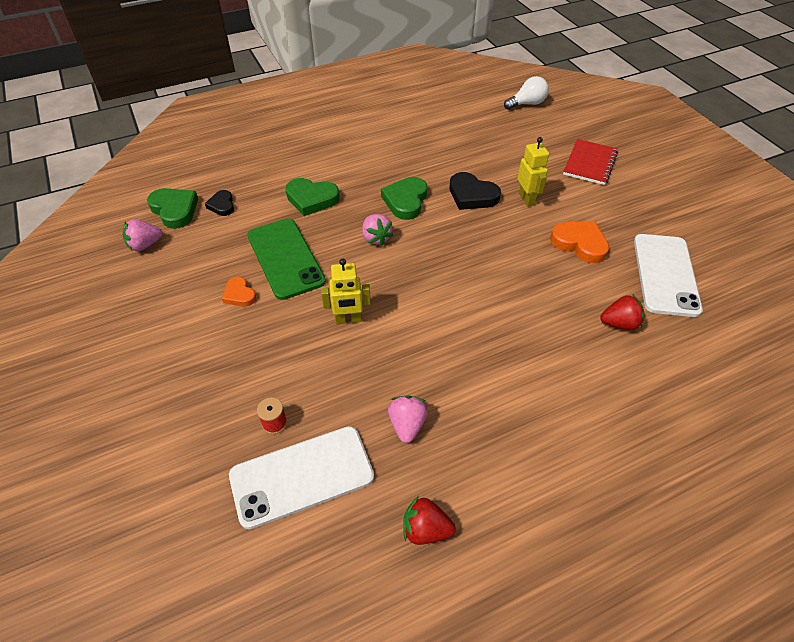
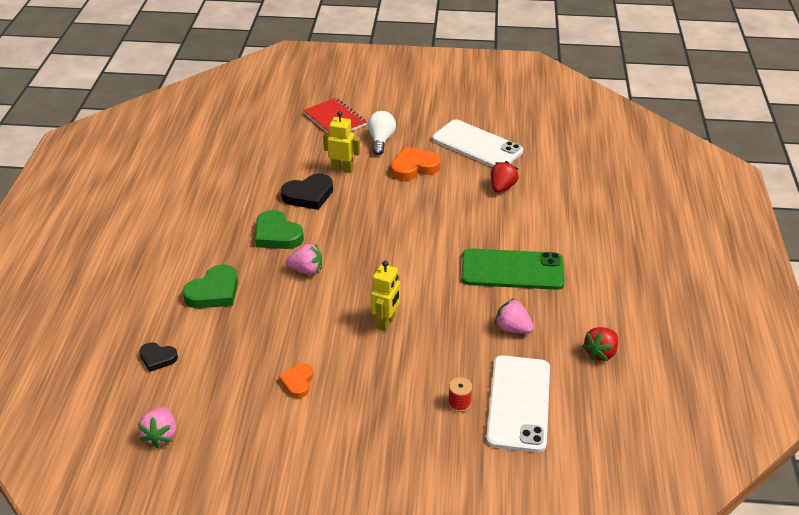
camera: 60 degrees left, 10 degrees down
green heart [147,188,198,229] -> none
orange heart [222,277,256,307] -> orange heart turned 105 degrees clockwise [279,364,313,398]
green phone [247,218,326,300] -> green phone moved to [462,248,565,290]
white light bulb [504,76,549,110] -> white light bulb moved to [367,111,396,155]

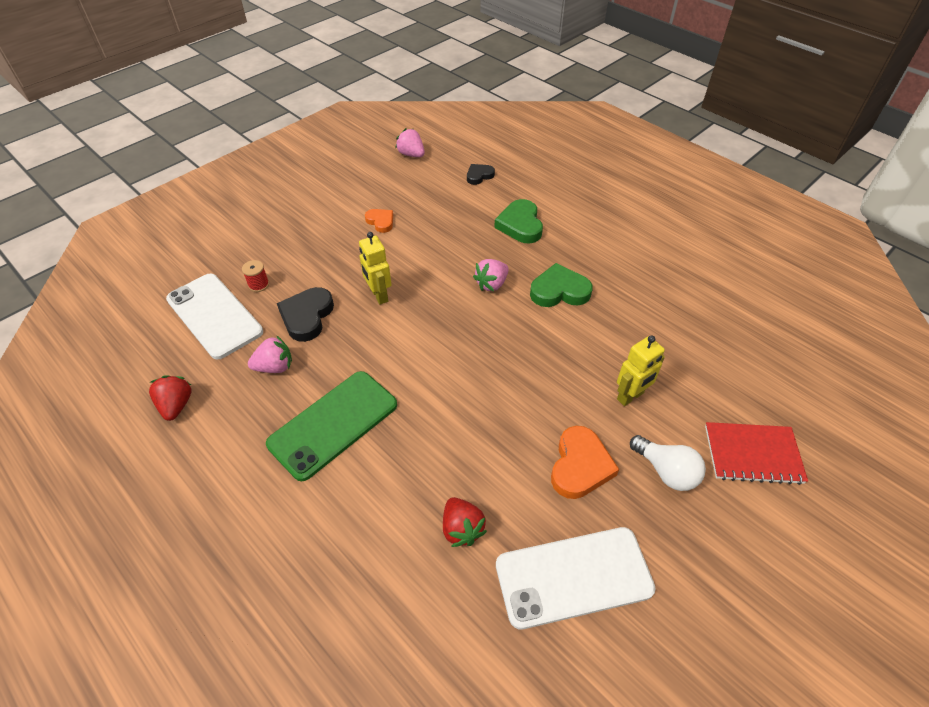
camera: 130 degrees right, 10 degrees up
black heart [281,174,333,210] -> black heart moved to [277,287,334,342]

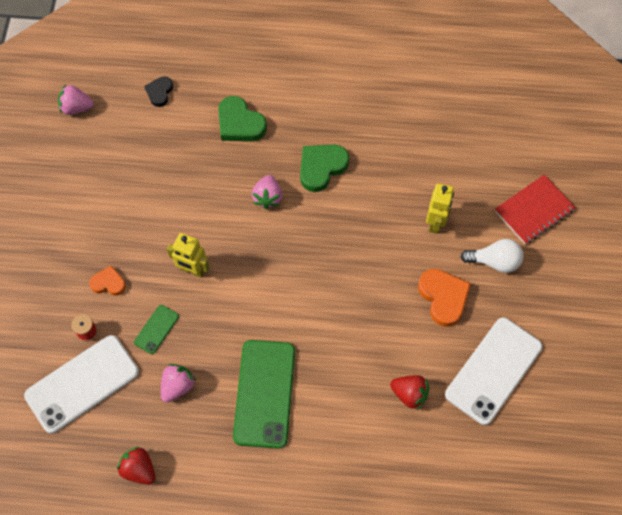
camera: 40 degrees left, 15 degrees up
white phone [166,274,263,359] -> white phone turned 45 degrees counterclockwise [24,335,139,434]
black heart [277,287,334,342] -> green phone [134,305,179,354]
orange heart [365,209,393,233] -> orange heart moved to [89,266,126,296]

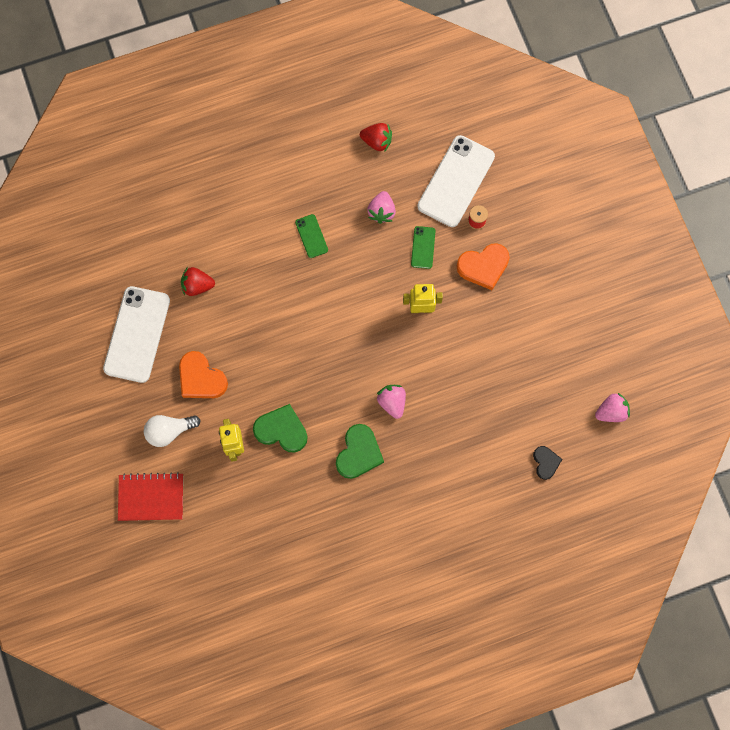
camera: 155 degrees right, 10 degrees up
orange heart [89,266,126,296] -> orange heart [457,243,510,290], size x1.66
green heart [218,96,267,141] -> green heart moved to [253,404,308,453]
green phone [233,340,295,449] -> green phone [295,214,328,258], size x0.47
red notebook [495,174,576,244] -> red notebook turned 60 degrees clockwise [118,472,183,521]

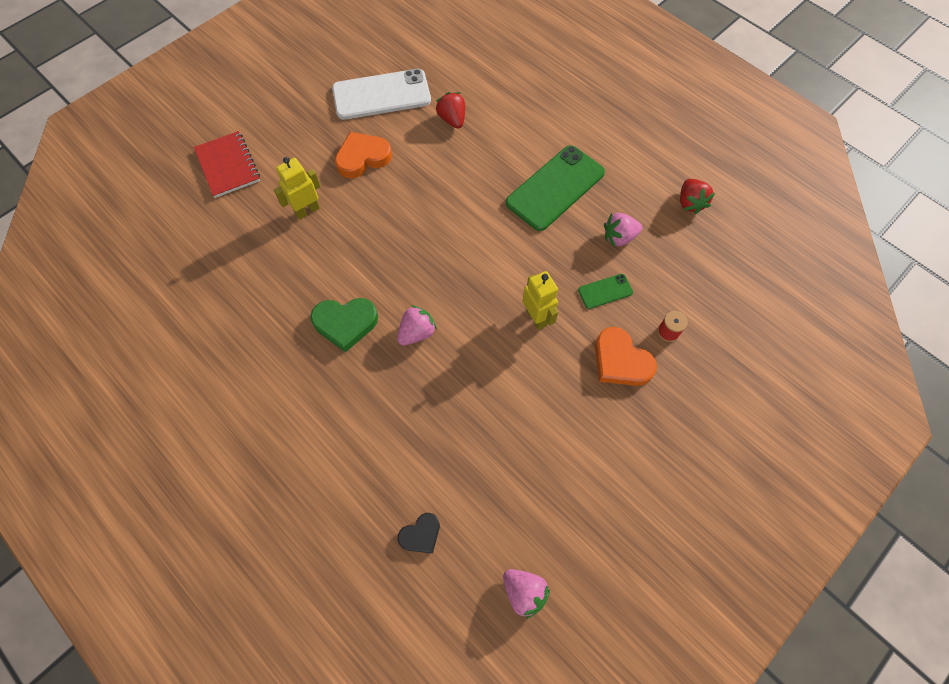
camera: 65 degrees right, 10 degrees down
white light bulb [144,415,200,447] -> none
orange heart [179,351,228,398] -> orange heart turned 45 degrees clockwise [335,132,392,178]
green heart [253,404,308,453] -> none
green phone [295,214,328,258] -> green phone [506,145,605,231], size x2.14
white phone [417,135,495,227] -> none

